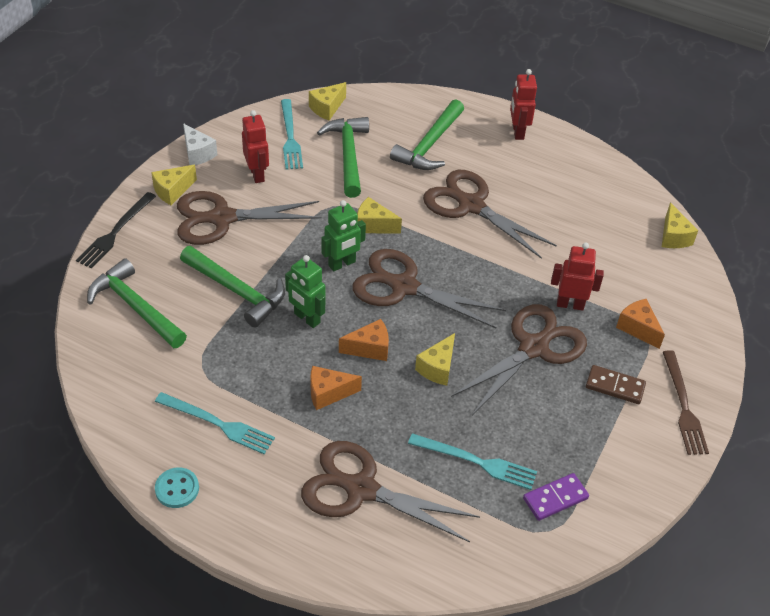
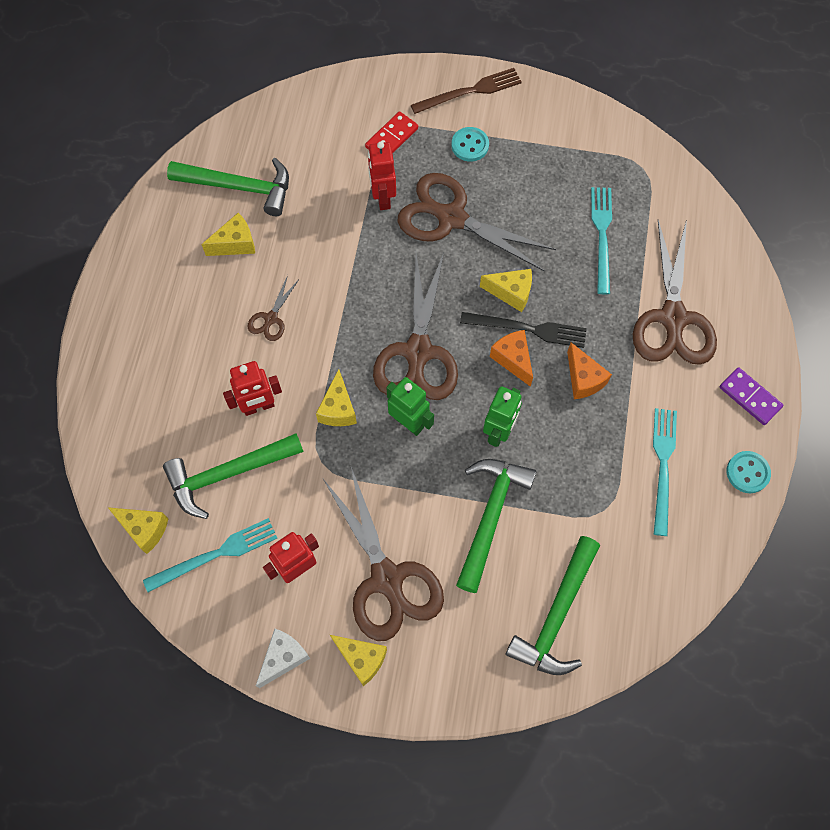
camera: 105 degrees left, 20 degrees up
black fork [76,192,156,269] -> black fork moved to [460,312,587,348]
green hammer [390,99,464,170] -> green hammer moved to [167,158,289,216]
brown scissors [423,170,557,259] -> brown scissors [248,275,298,341], size x0.45
red robot [510,69,537,140] -> red robot moved to [223,361,282,416]
purple domino [523,473,589,521] -> purple domino moved to [720,367,783,425]
brown domino [586,365,646,404] -> turquoise button [452,127,489,162]
orange cheese [616,299,665,349] -> red domino [365,111,418,154]
yellow cheese [662,202,698,248] -> yellow cheese moved to [201,213,255,256]

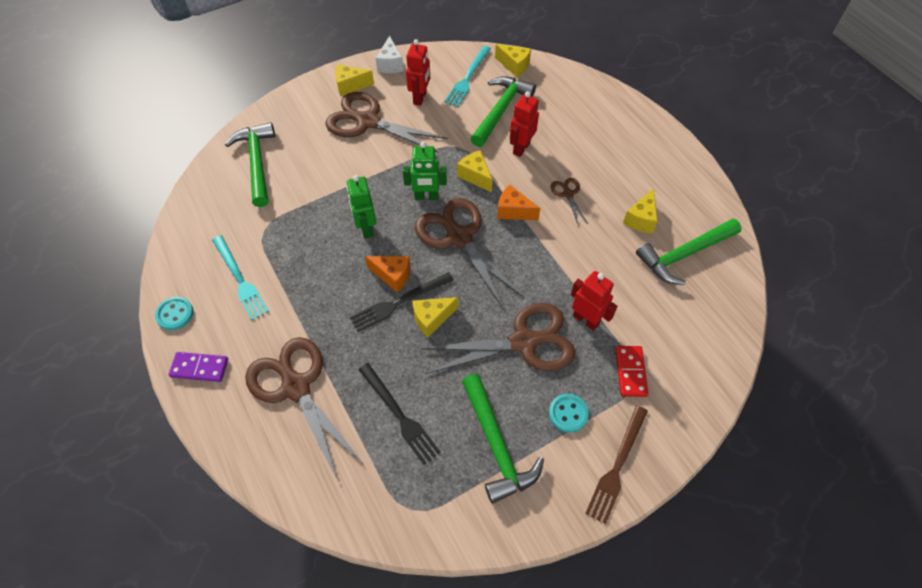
camera: 140 degrees right, 10 degrees down
yellow cheese [108,507,168,554] -> yellow cheese turned 135 degrees counterclockwise [495,44,531,77]
green hammer [456,459,537,593] -> green hammer moved to [462,374,544,504]
orange cheese [567,343,612,399] -> orange cheese moved to [497,185,540,220]
turquoise fork [591,187,612,294] -> black fork [358,363,441,465]

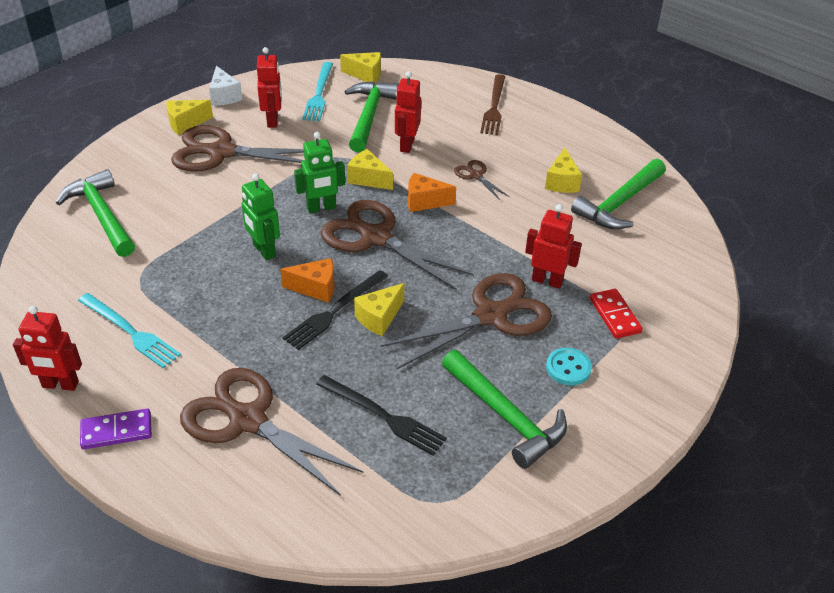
camera: 20 degrees left, 15 degrees down
turquoise button [155,297,194,330] -> red robot [13,306,82,391]
brown fork [585,405,648,524] -> brown fork moved to [480,74,505,135]

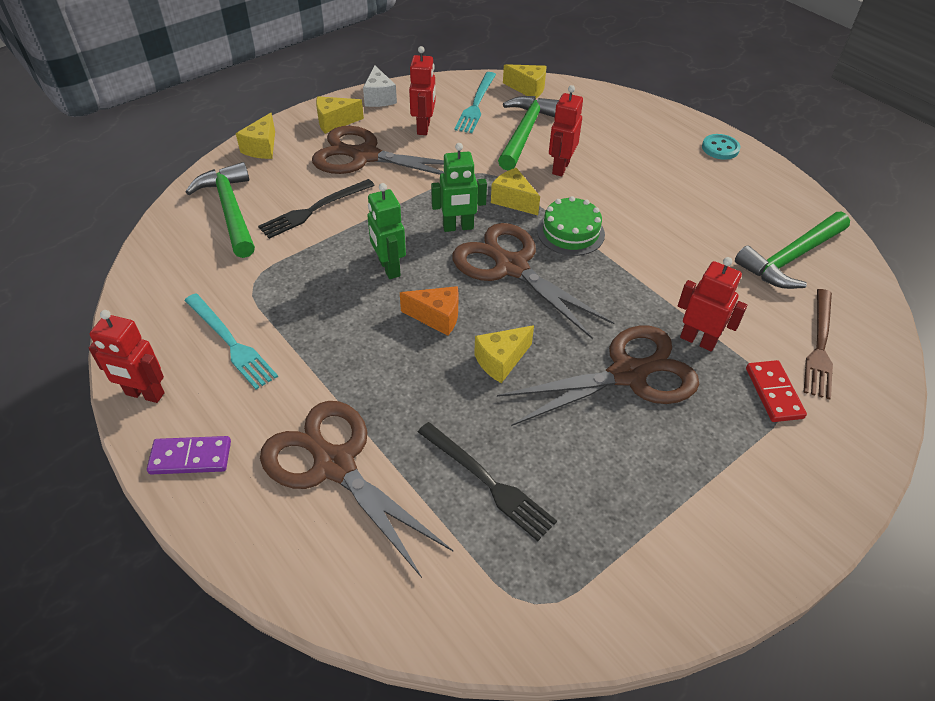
camera: 10 degrees right, 5 degrees up
black fork [283,270,388,350] -> black fork moved to [258,179,375,239]
orange cheese [408,173,456,212] -> green cake [537,196,605,256]
green hammer [442,350,567,469] -> none
brown scissors [454,160,510,200] -> none
brown fork [480,74,505,135] -> brown fork moved to [803,289,833,399]
yellow cheese [545,148,582,193] -> yellow cheese moved to [236,113,275,159]
turquoise button [546,348,592,386] -> turquoise button moved to [702,134,740,160]

